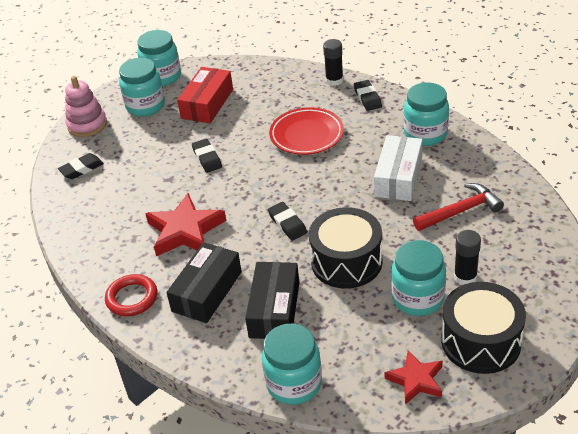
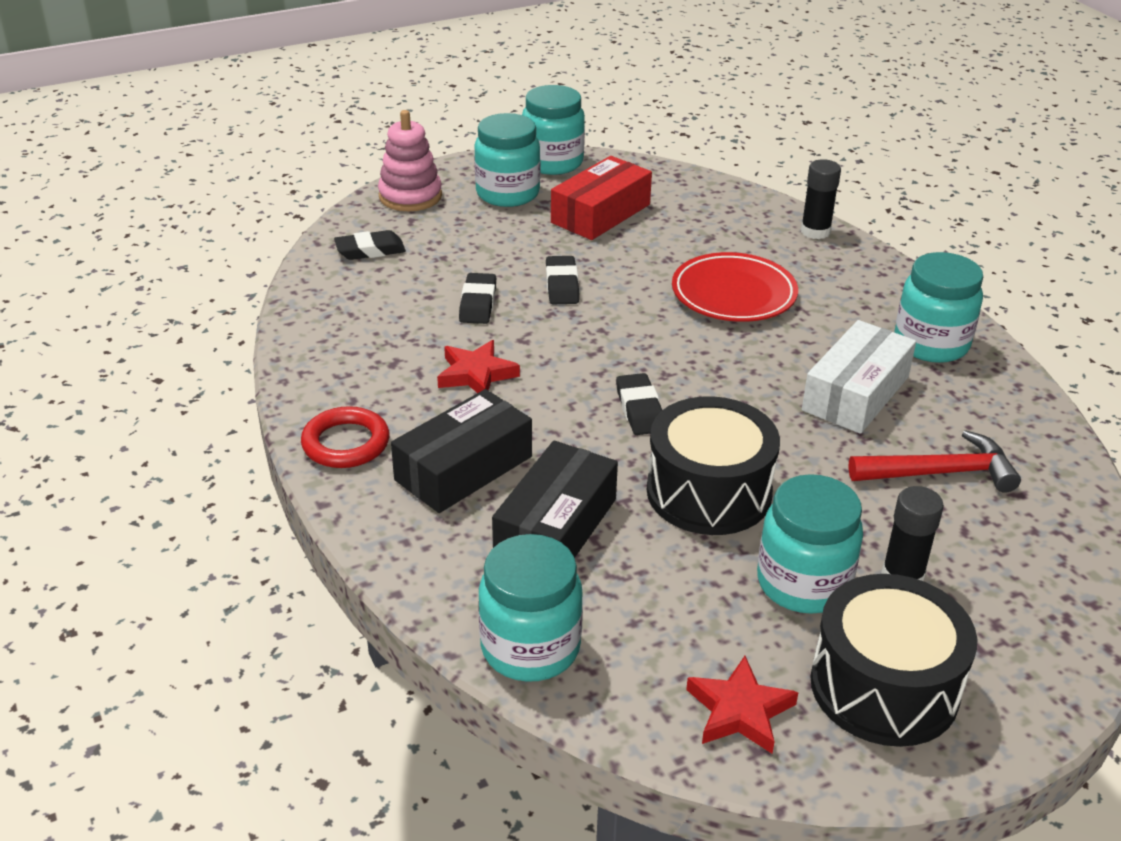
camera: 15 degrees right, 5 degrees down
red star [145,193,226,256] -> red star [437,340,520,393], size x0.62
black eraser [354,80,382,111] -> black eraser moved to [459,273,496,324]

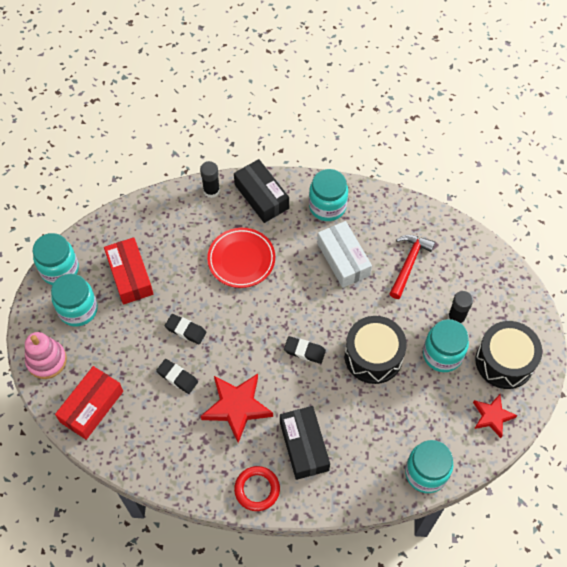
camera: 60 degrees left, 25 degrees up
black eraser [334,230,406,260] -> red box [55,366,123,440]
red star [437,340,520,393] -> red star [201,374,273,443], size x1.62
black box [492,441,618,558] -> black box moved to [234,159,289,223]

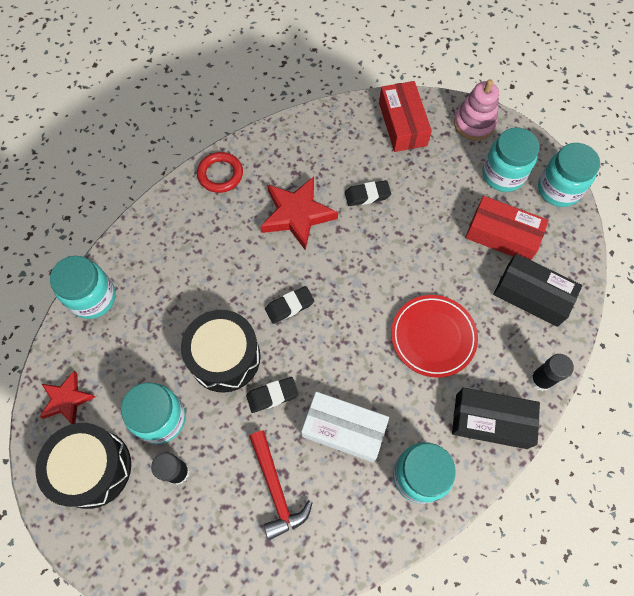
camera: 135 degrees right, 5 degrees up
black eraser [165,314,207,344] -> black eraser moved to [246,377,299,413]
black box [280,406,330,480] -> black box moved to [493,253,582,327]

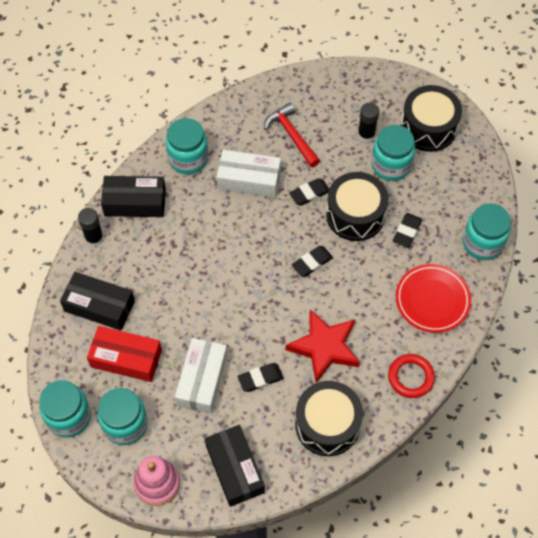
camera: 170 degrees right, 5 degrees down
red star [40,371,95,424] -> none
red box [379,81,432,152] -> black box [205,425,265,507]
red plate [391,295,478,378] -> red plate moved to [396,264,471,333]
none -> white box [175,338,227,414]
none -> black drum [295,381,363,456]
none -> black eraser [393,213,422,248]

